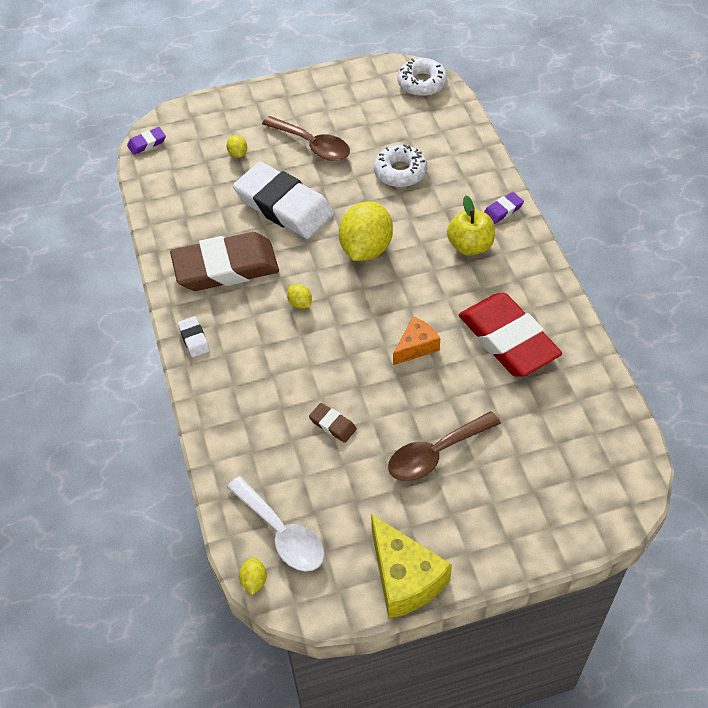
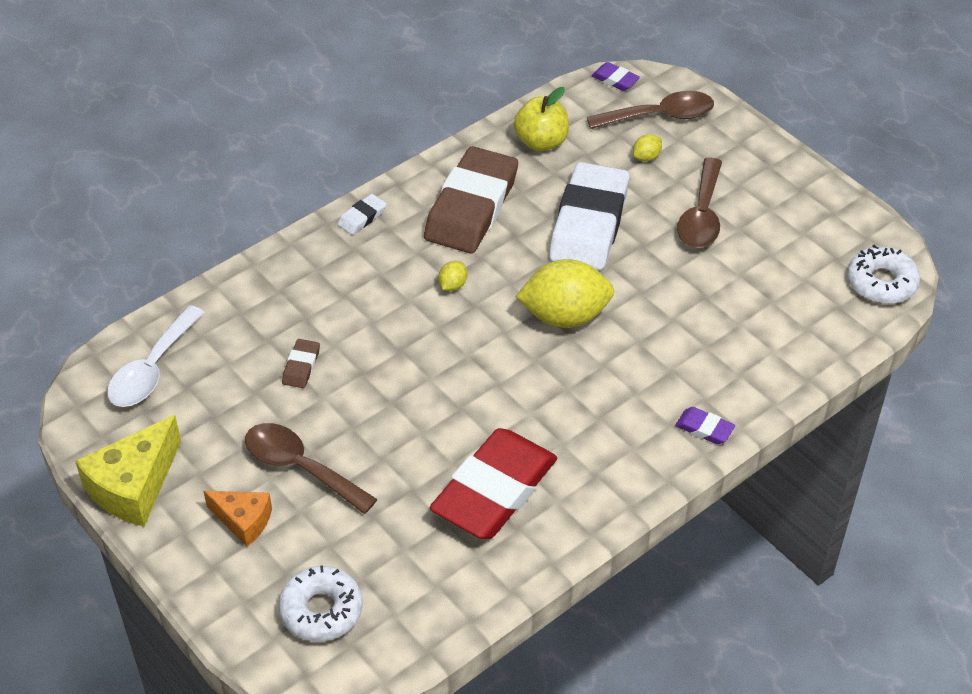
camera: 65 degrees right, 5 degrees down
brown eraser [170,232,279,291] -> brown eraser turned 60 degrees clockwise [424,146,518,254]
yellow lemon [239,557,267,595] -> none
white donut [374,144,427,187] -> white donut moved to [278,565,363,642]
orange cheese [393,316,440,365] -> orange cheese moved to [204,491,272,547]
yellow apple [447,196,495,256] -> yellow apple moved to [514,87,569,151]
none -> brown spoon [587,91,714,129]

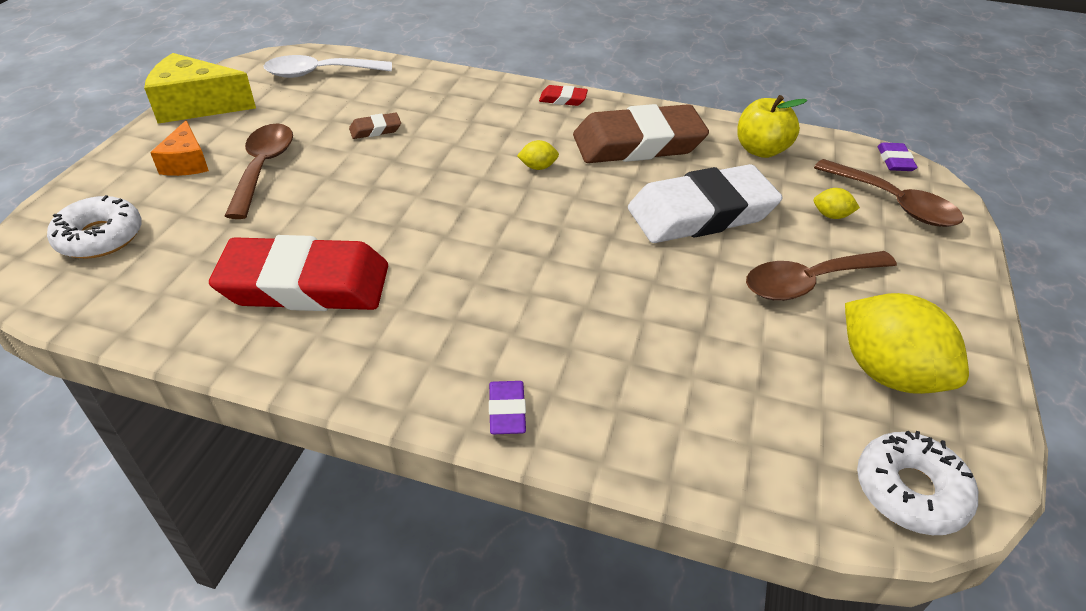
camera: 55 degrees right, 5 degrees down
white eraser [337,194,386,235] -> red eraser [539,85,588,106]
yellow lemon [515,259,614,328] -> yellow lemon moved to [845,293,969,394]

